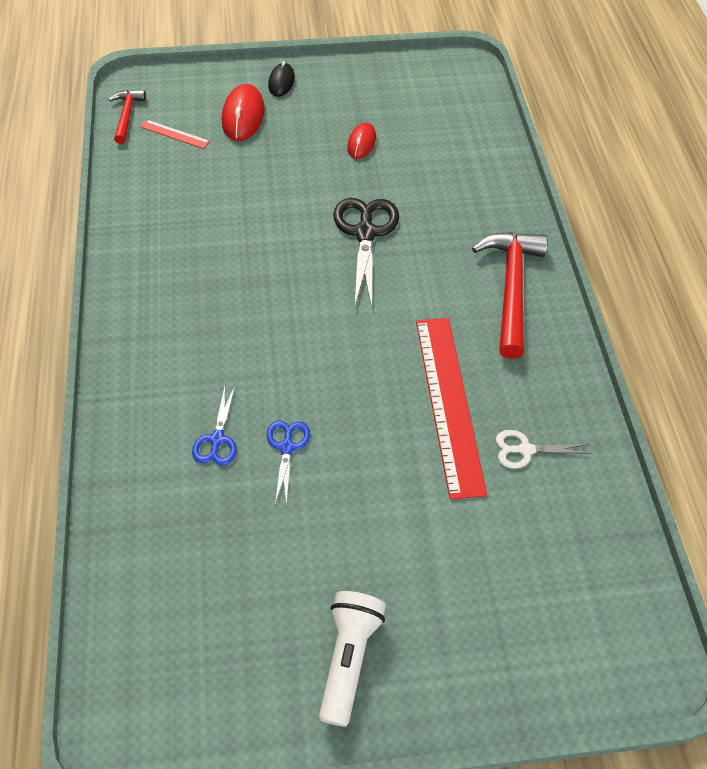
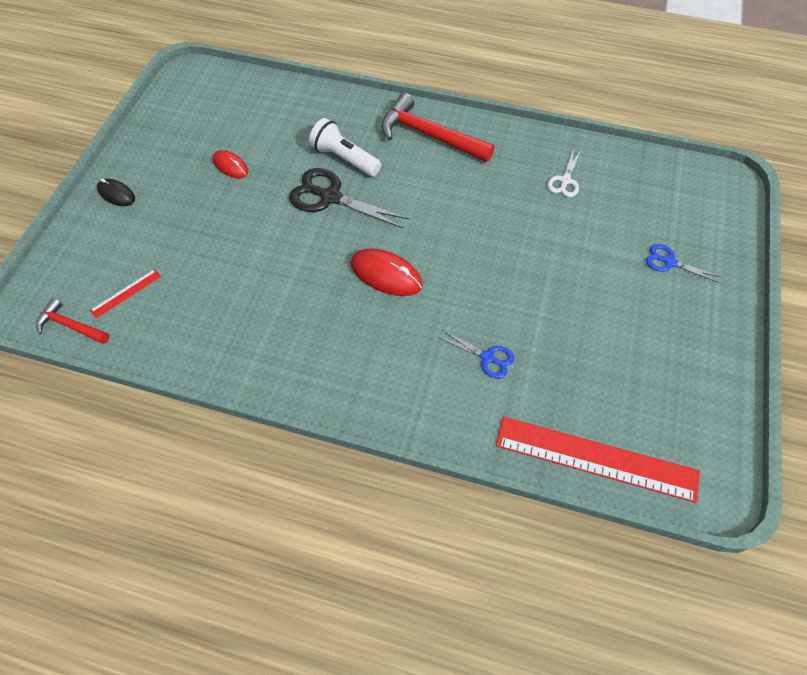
camera: 65 degrees left, 5 degrees up
red mouse [222,84,265,141] -> red mouse moved to [351,249,423,296]
blue scissors [267,420,310,506] -> blue scissors moved to [646,244,721,283]
white flashlight [319,591,386,727] -> white flashlight moved to [309,118,381,176]
red ruler [416,318,487,500] -> red ruler moved to [496,416,700,503]

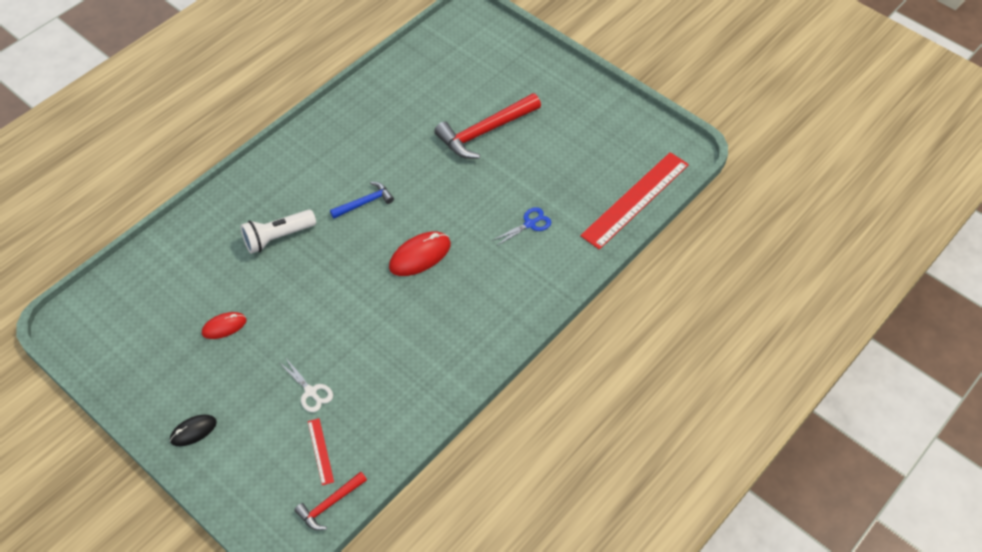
camera: 65 degrees left, 5 degrees down
black scissors [289,168,409,228] -> none
red hammer [381,93,495,162] -> red hammer moved to [434,93,541,159]
white scissors [548,149,581,197] -> white scissors moved to [280,357,333,412]
blue scissors [646,244,721,283] -> none
none -> blue hammer [330,182,394,219]

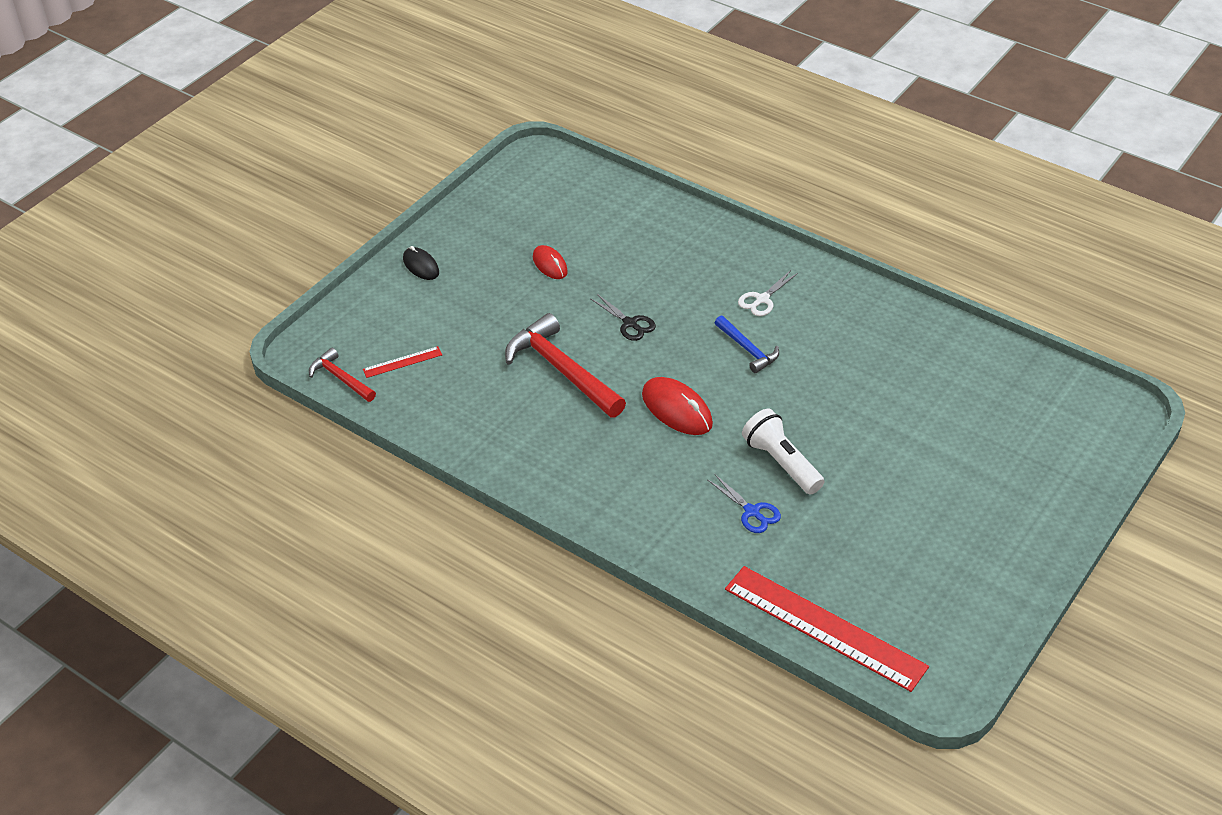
camera: 85 degrees right, 10 degrees down
white flashlight [240,210,316,254] -> white flashlight moved to [742,409,824,495]
white scissors [280,357,333,412] -> white scissors moved to [738,270,798,316]
red hammer [434,93,541,159] -> red hammer moved to [505,313,626,418]
none -> black scissors [590,294,656,341]

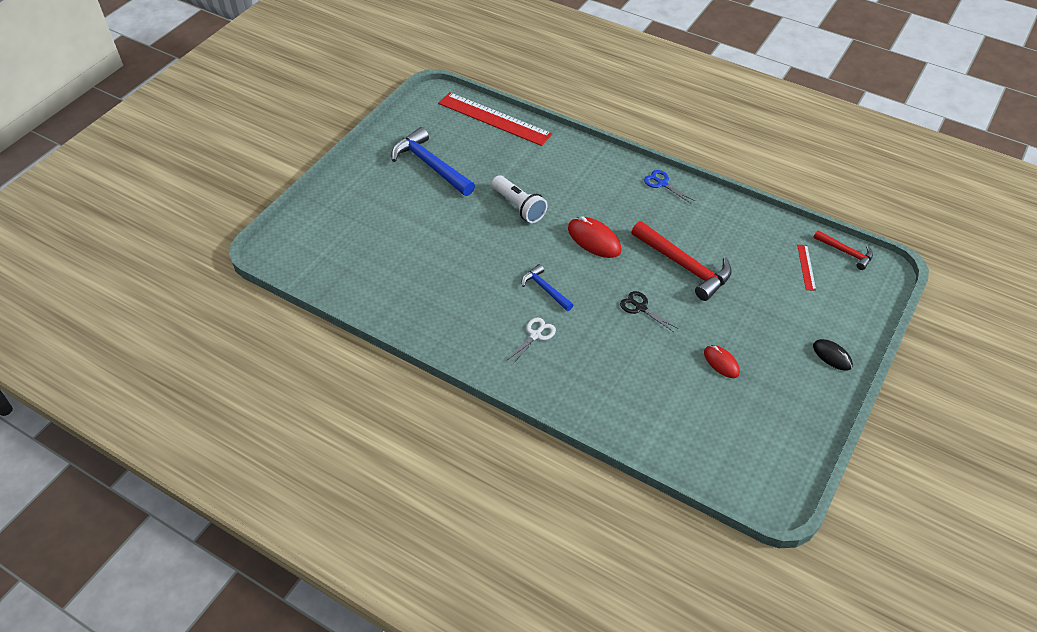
camera: 175 degrees right, 5 degrees up
red ruler [363,346,442,378] -> red ruler turned 60 degrees counterclockwise [797,245,816,291]
blue scissors [707,474,781,533] -> blue scissors moved to [644,170,695,203]
none -> blue hammer [391,127,475,196]

